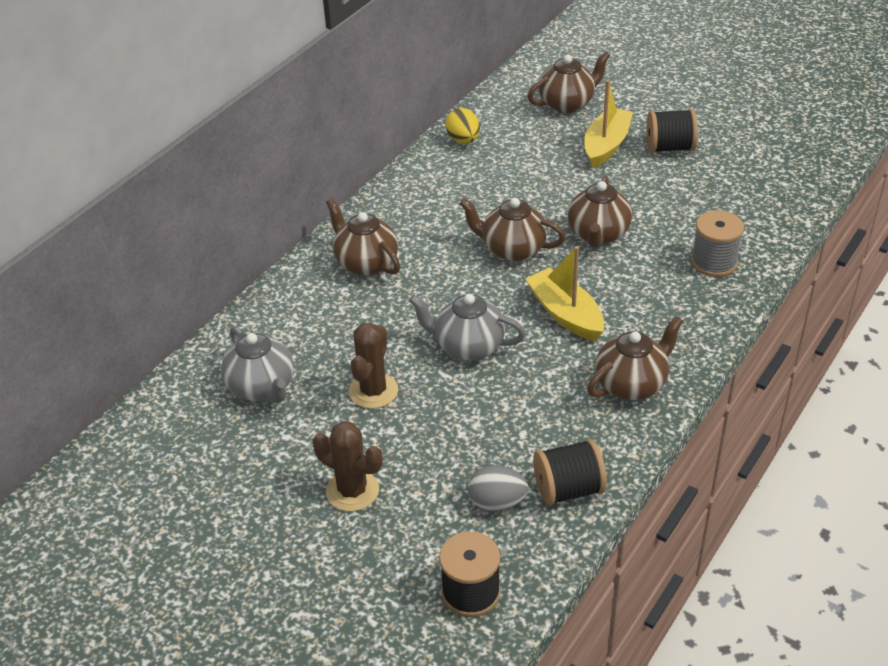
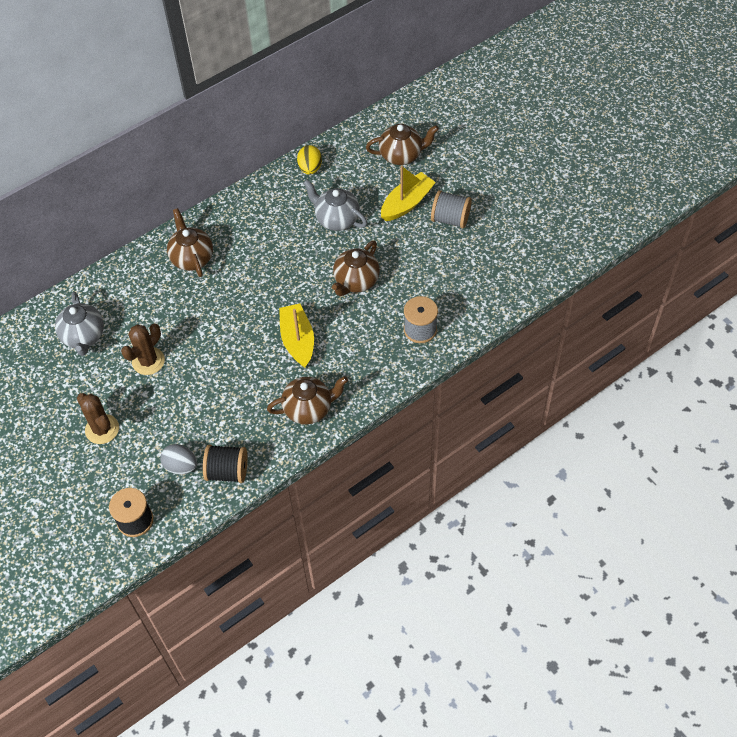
camera: 20 degrees right, 15 degrees up
grey teapot [409,294,526,361] -> grey teapot moved to [303,180,367,231]
brown teapot [459,198,566,261] -> none
black spool [646,109,698,153] -> grey spool [431,190,472,229]

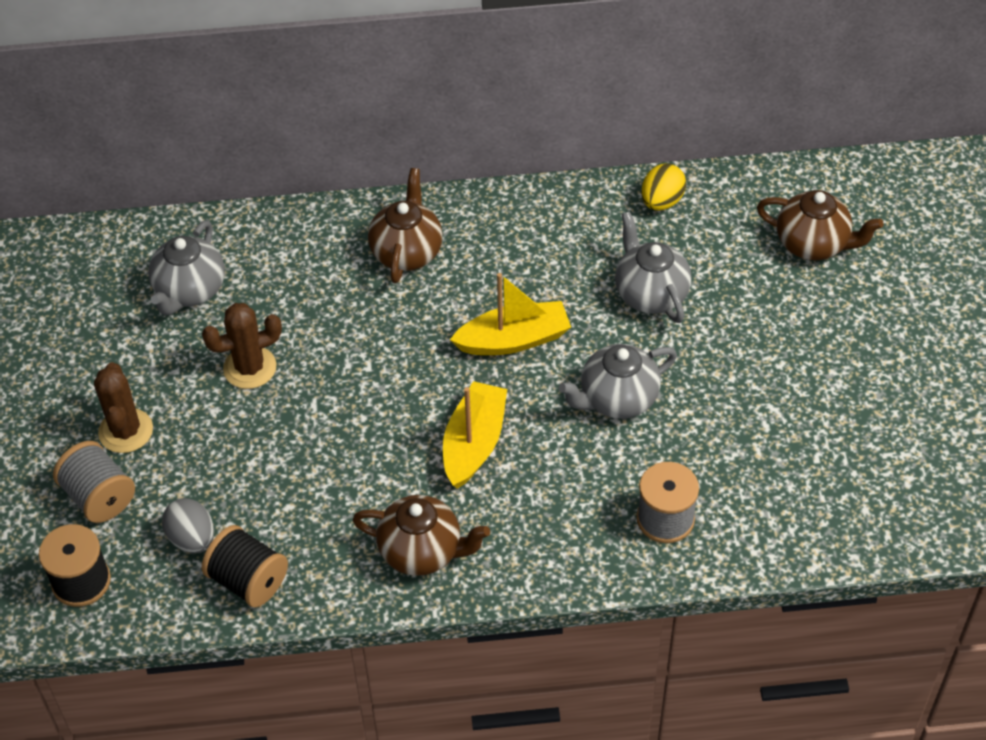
camera: 30 degrees right, 5 degrees down
brown teapot [332,241,380,296] -> grey teapot [559,344,677,419]
yellow boat [381,166,436,221] -> yellow boat moved to [450,273,571,355]
grey spool [431,190,472,229] -> grey spool moved to [53,441,135,523]

